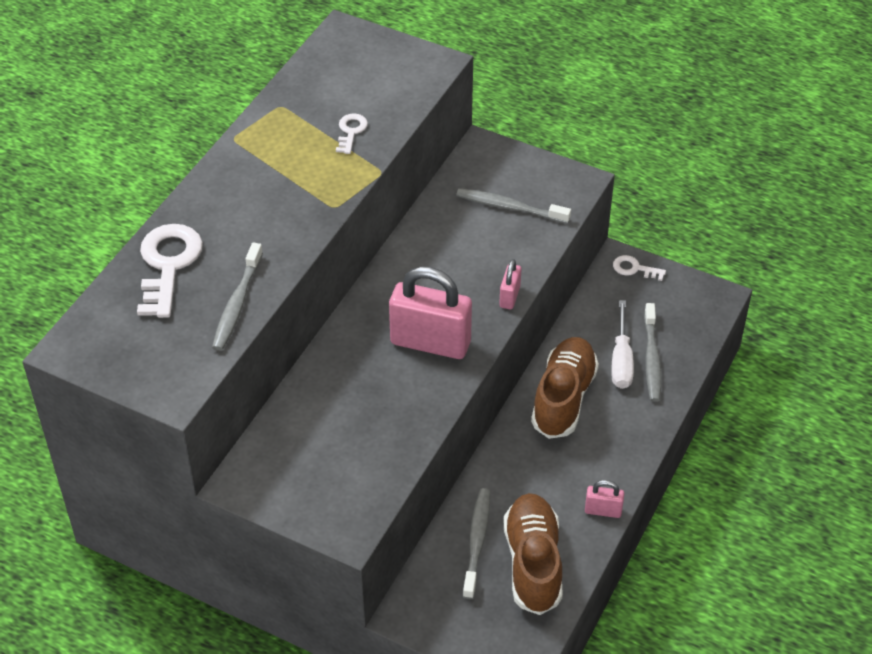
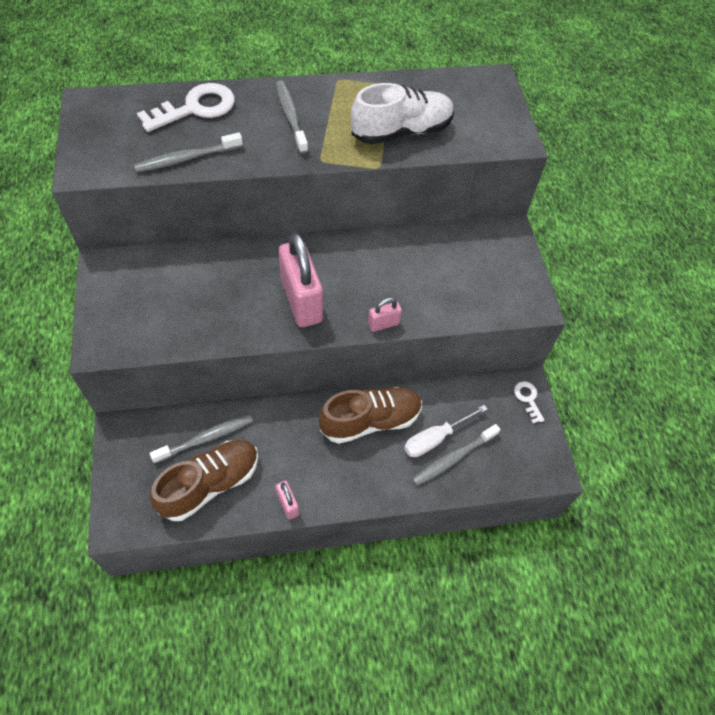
camera: 50 degrees right, 10 degrees up
white key [336,113,368,154] -> white shoe [351,83,454,144]
grey toothbrush [456,188,571,224] -> grey toothbrush moved to [276,80,308,154]

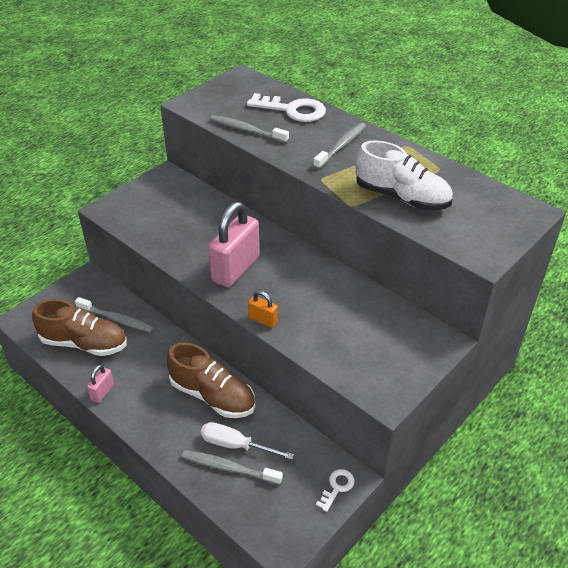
camera: 55 degrees right, 15 degrees down
pink padlock [368,298,402,332] -> orange padlock [248,291,278,328]

